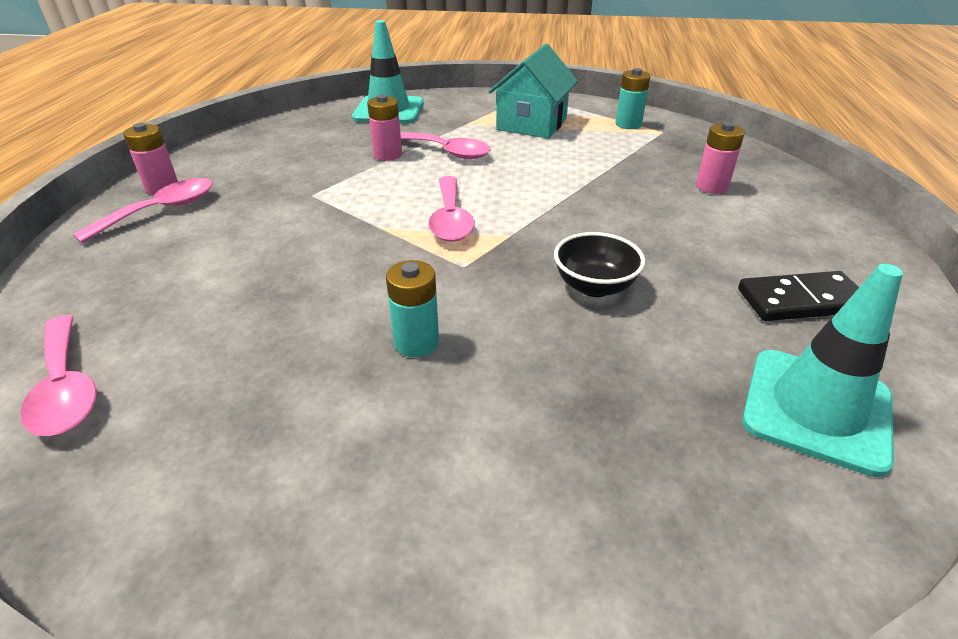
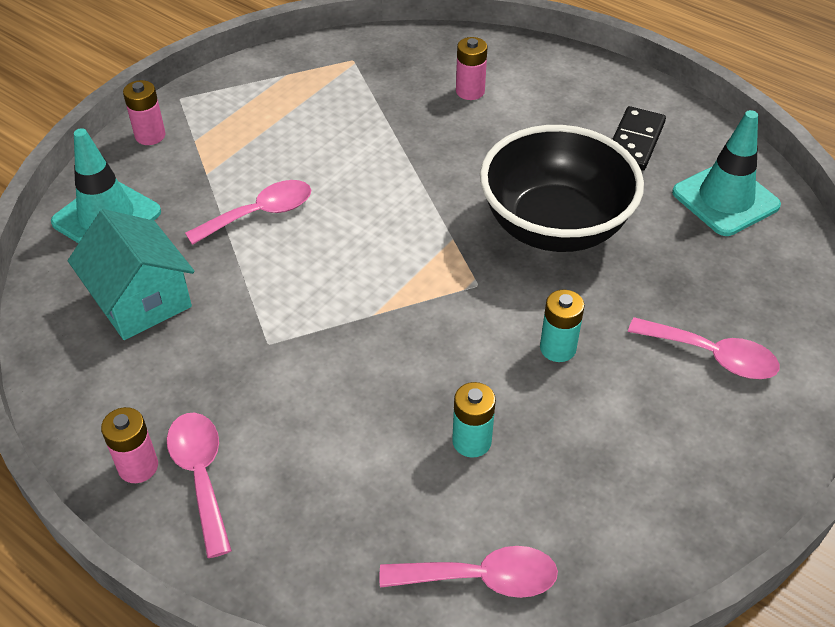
camera: 60 degrees left, 10 degrees up
pink battery [367,94,402,161] -> pink battery moved to [123,80,165,145]
pink spoon [428,176,475,242] -> pink spoon moved to [628,317,780,379]
turquoise house [488,44,578,139] -> turquoise house moved to [68,209,195,340]
black bowl [554,232,645,297] -> black bowl [480,125,644,252], size x2.18
turquoise battery [616,68,650,129] -> turquoise battery moved to [452,382,496,458]

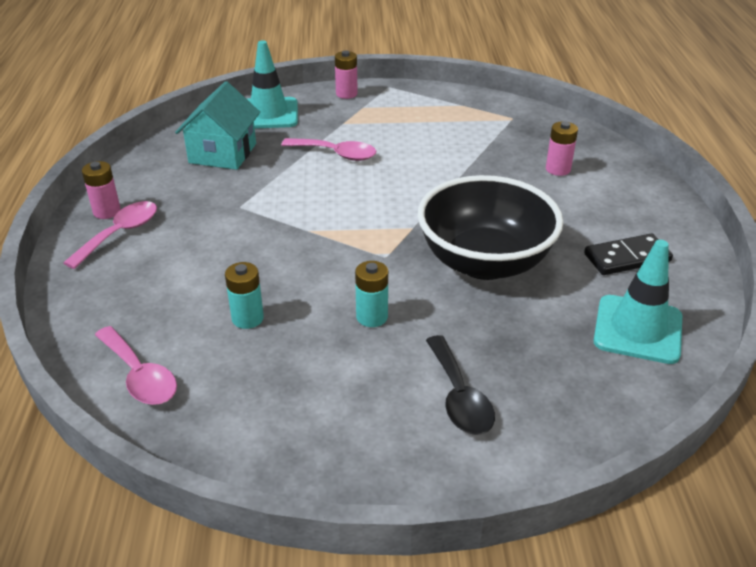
camera: 50 degrees right, 10 degrees down
pink spoon [628,317,780,379] -> black spoon [426,335,495,435]

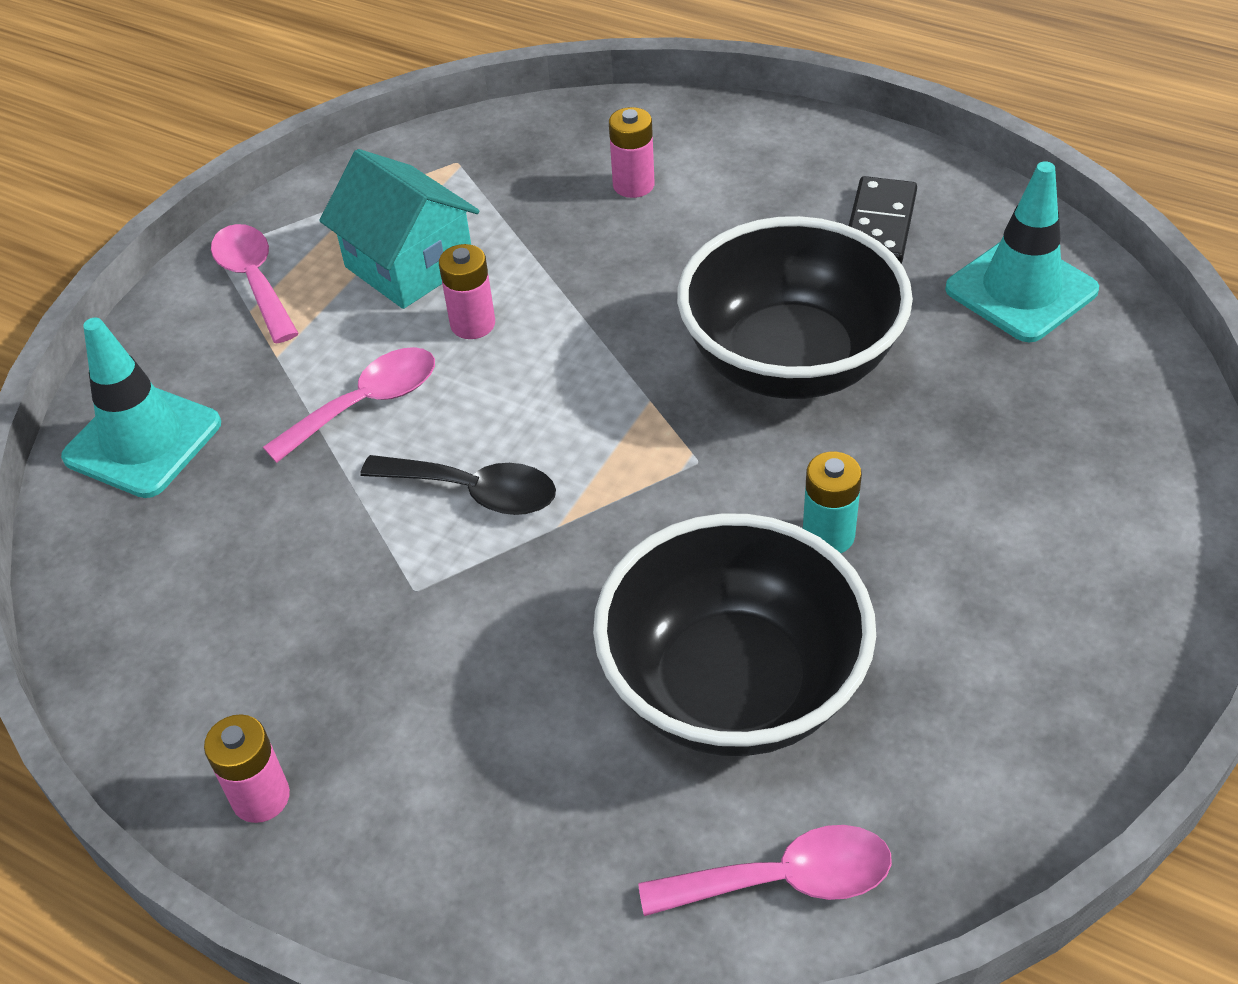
camera: 55 degrees left, 10 degrees up
pink spoon [63,201,157,269] -> pink spoon moved to [211,224,299,343]
turquoise house [175,81,260,170] -> turquoise house moved to [319,149,479,309]
turquoise battery [225,262,264,329] -> black bowl [593,514,876,756]
pink battery [335,50,358,99] -> pink battery moved to [439,244,495,339]
black spoon [426,335,495,435] -> black spoon moved to [361,455,556,515]

